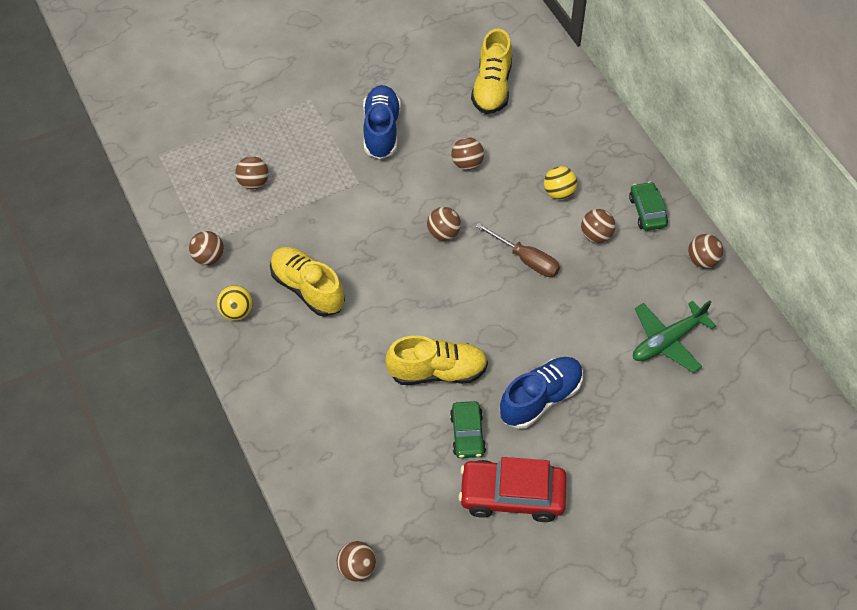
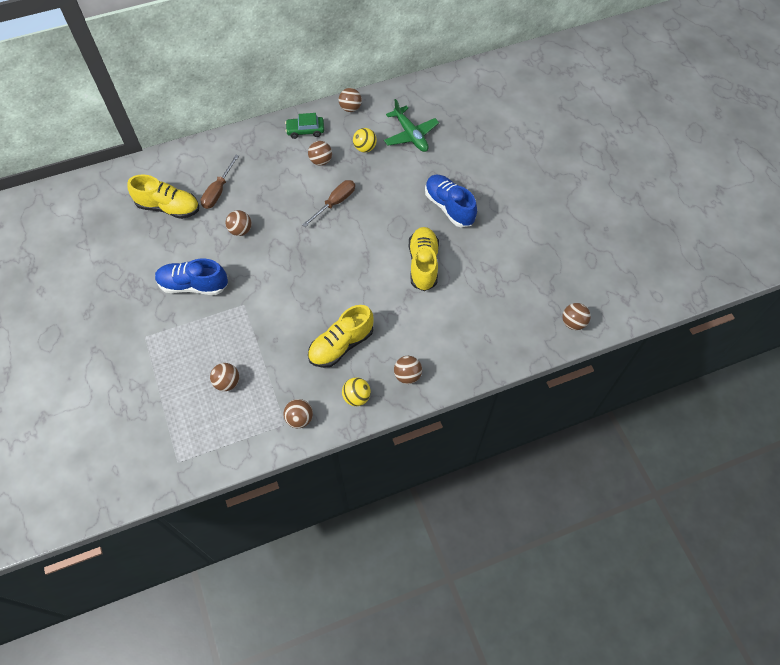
camera: 85 degrees left, 5 degrees up
brown ball [427,207,461,241] -> brown ball moved to [394,356,422,384]
green car [450,401,486,458] -> none
red car [458,457,567,522] -> none
yellow ball [544,166,577,200] -> yellow ball moved to [353,128,377,152]
none -> brown screwdriver [201,155,239,209]

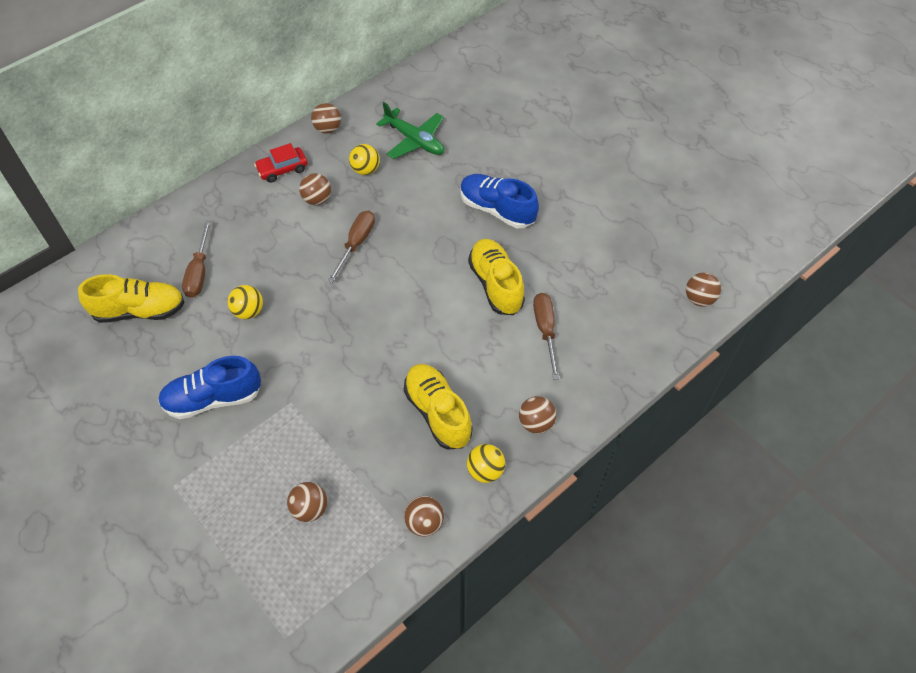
camera: 20 degrees left, 5 degrees down
brown ball [225,210,252,236] -> yellow ball [228,285,263,319]
green car [285,113,324,139] -> red car [254,143,307,183]
yellow shoe [308,305,374,368] -> yellow shoe turned 120 degrees clockwise [404,364,473,450]
none -> brown screwdriver [533,293,560,380]

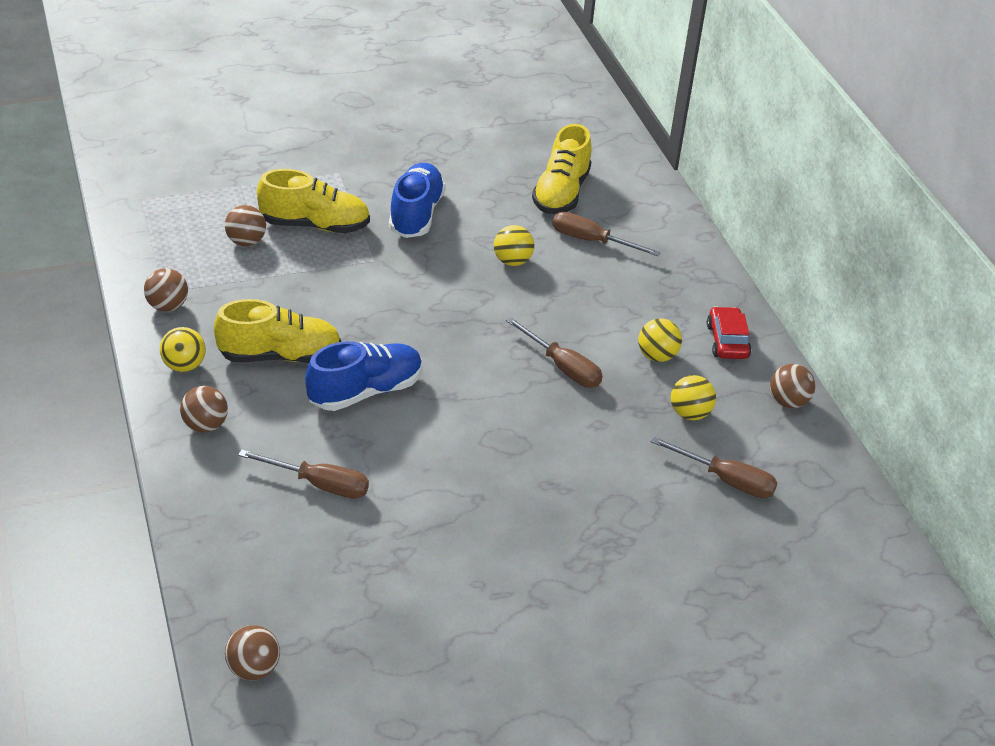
camera: 110 degrees right, 15 degrees down
brown ball [299,173,331,205] -> yellow ball [638,318,682,362]
green plane [376,102,444,159] -> brown screwdriver [651,437,777,498]
blue shoe [460,174,539,228] -> blue shoe moved to [305,341,422,411]
yellow shoe [468,239,525,315] -> yellow shoe moved to [257,169,370,233]

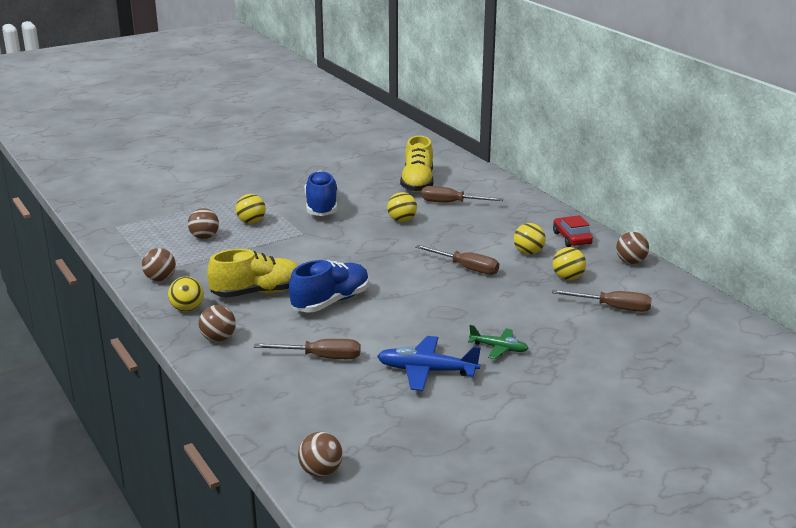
camera: 10 degrees left, 15 degrees down
yellow shoe [257,169,370,233] -> yellow ball [236,194,266,224]
none -> blue plane [377,336,481,391]
none -> green plane [468,325,529,359]

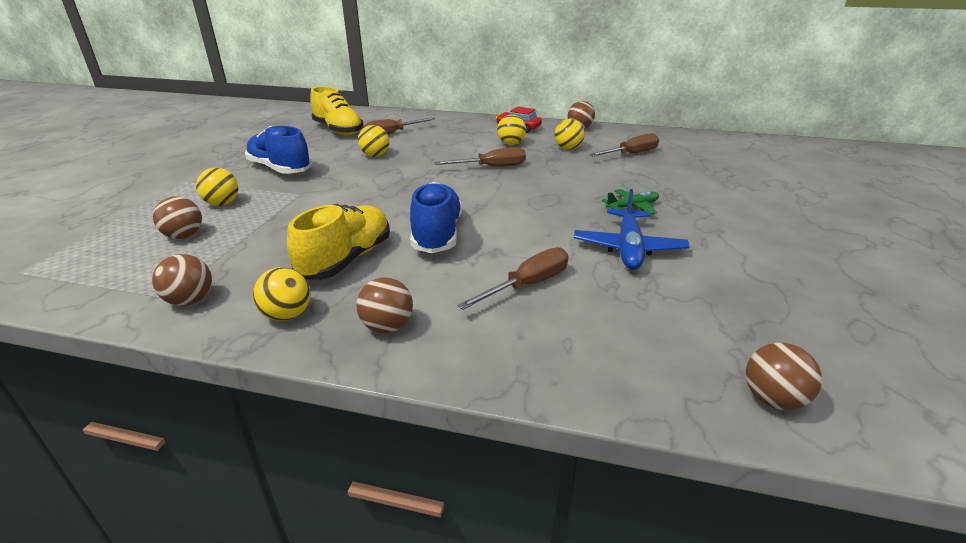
camera: 45 degrees left, 5 degrees up
blue plane [377,336,481,391] -> blue plane turned 45 degrees counterclockwise [574,189,690,270]

